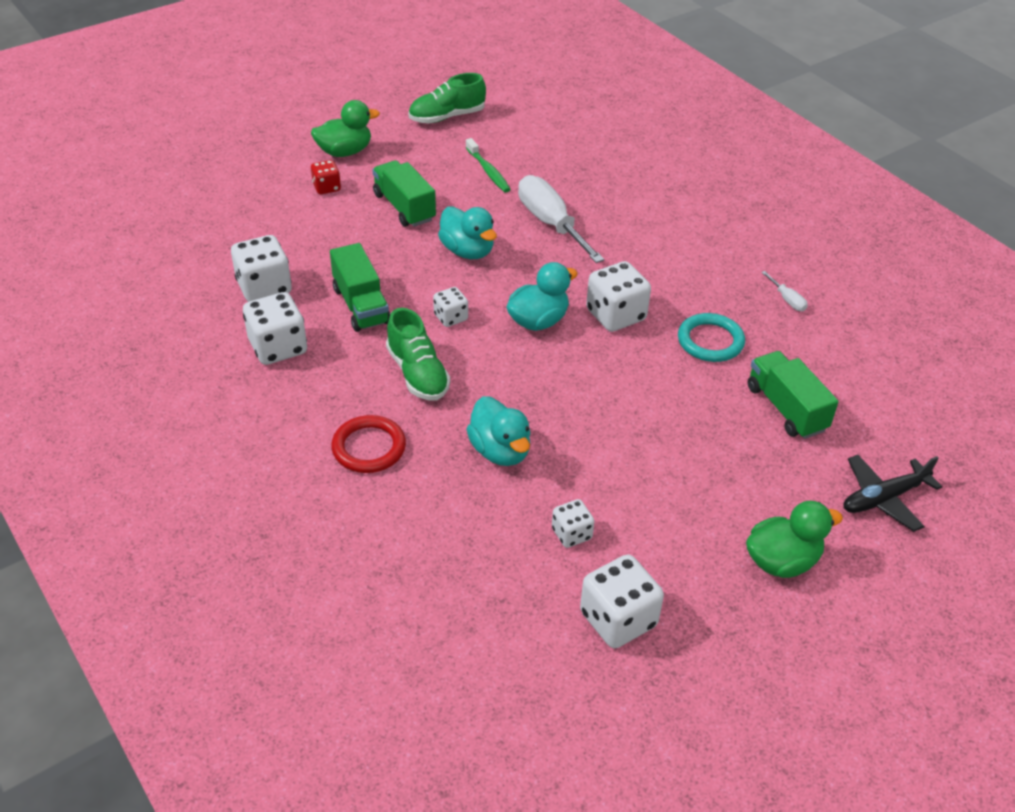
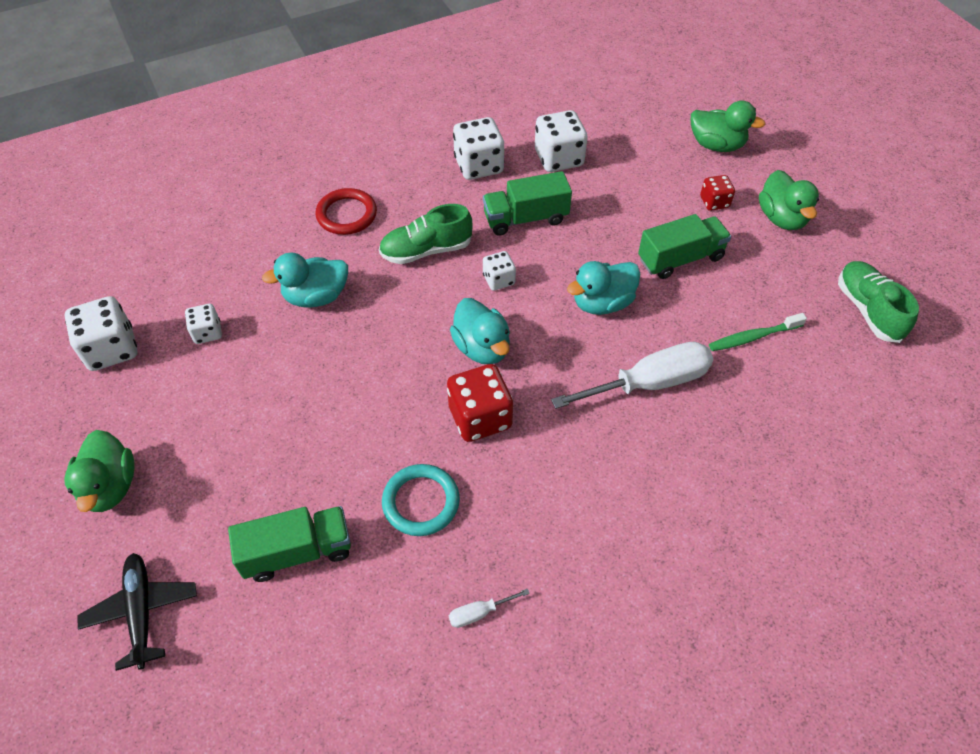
camera: 100 degrees right, 10 degrees up
white dice [586,261,651,332] -> red dice [447,364,513,442]
none -> green duck [691,100,766,152]

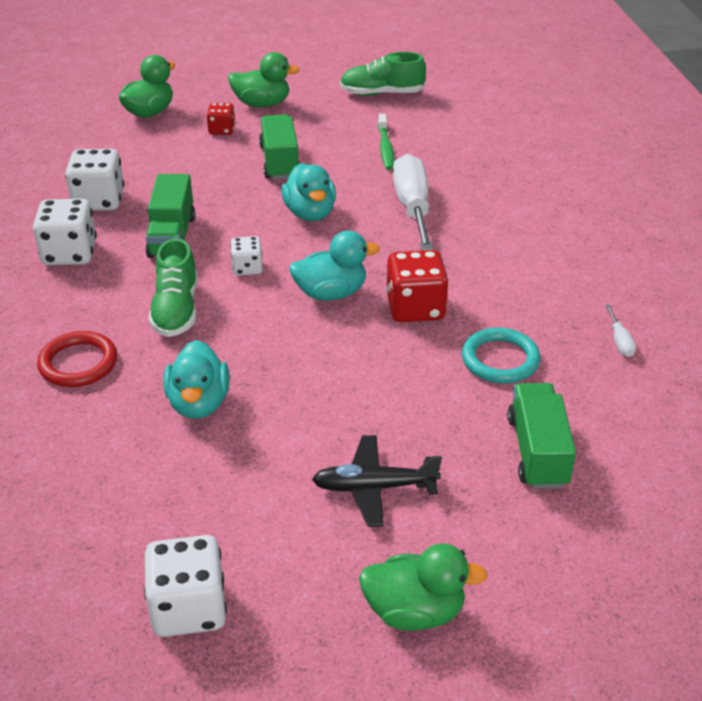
camera: 75 degrees left, 15 degrees down
black plane [77,553,197,671] -> black plane moved to [312,435,442,527]
white dice [185,304,222,344] -> none

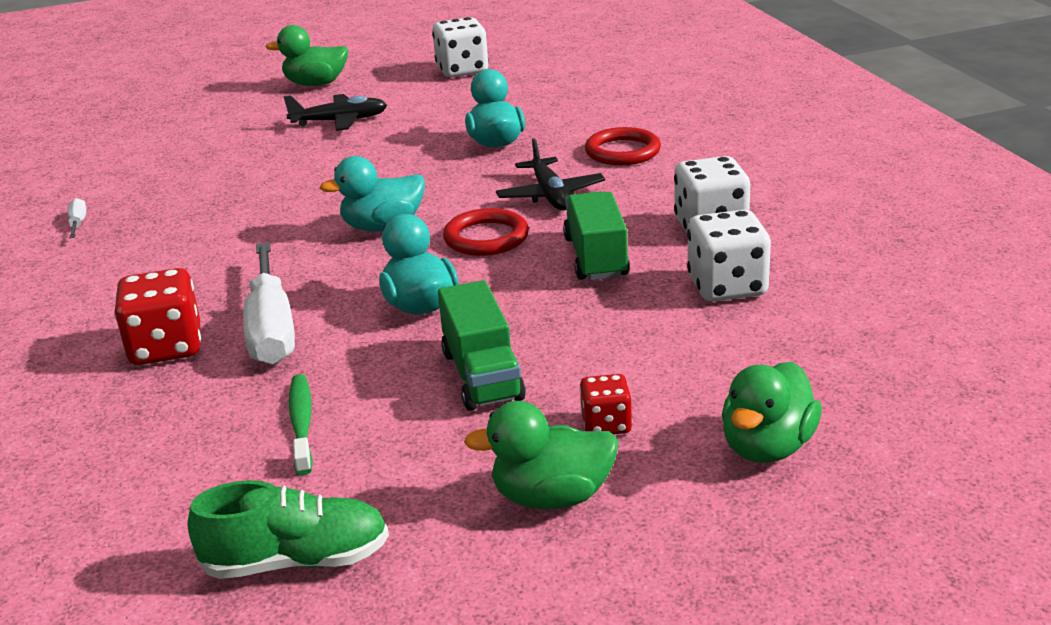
camera: 175 degrees right, 10 degrees down
green shoe [149,238,198,337] -> black plane [496,138,605,210]
white dice [230,236,263,276] -> red ring [443,208,529,256]
red dice [386,250,449,322] -> red dice moved to [114,268,201,365]
turquoise ring [462,328,541,383] -> none
green truck [507,383,576,489] -> none

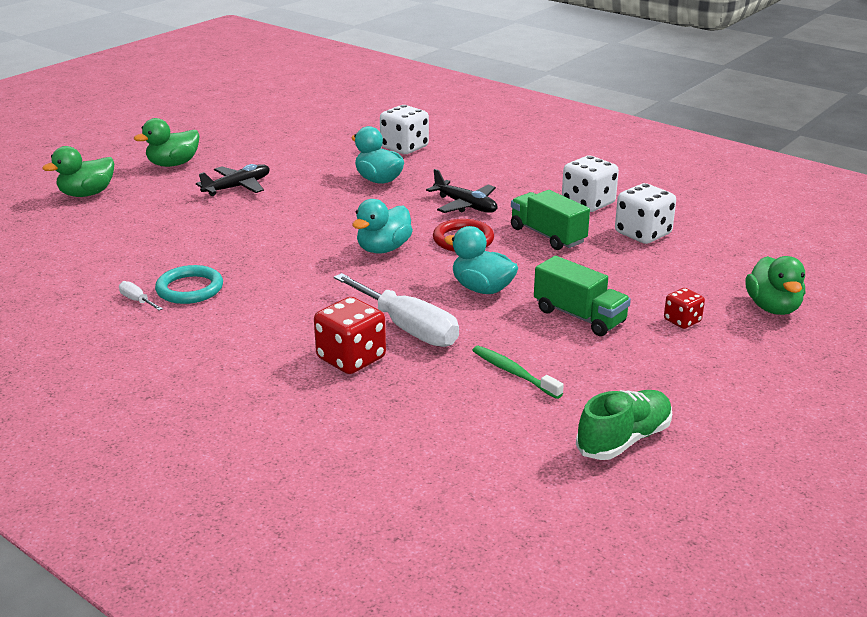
camera: 35 degrees left, 0 degrees up
white dice [432,17,489,77] -> white dice moved to [380,105,429,154]
green duck [464,401,618,509] -> green duck moved to [42,146,114,197]
red ring [585,127,661,165] -> none
none -> turquoise ring [155,265,223,304]

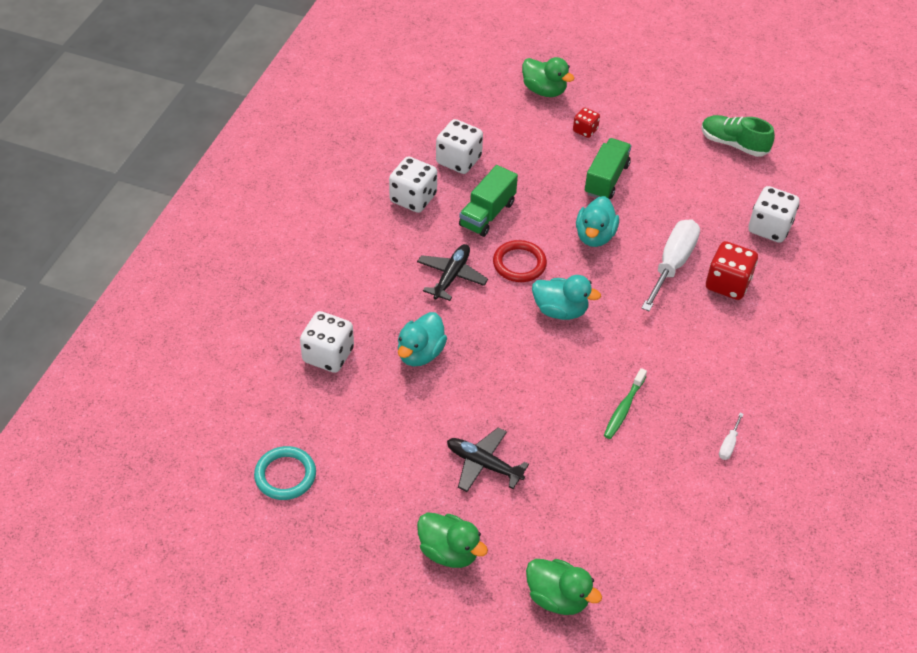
camera: 110 degrees left, 20 degrees up
turquoise ring [155,265,223,304] -> turquoise ring moved to [254,446,316,500]
green toothbrush [472,346,564,399] -> green toothbrush moved to [604,368,647,439]
green duck [745,256,805,315] -> green duck turned 60 degrees clockwise [522,57,575,97]
none -> white dice [748,186,800,243]

